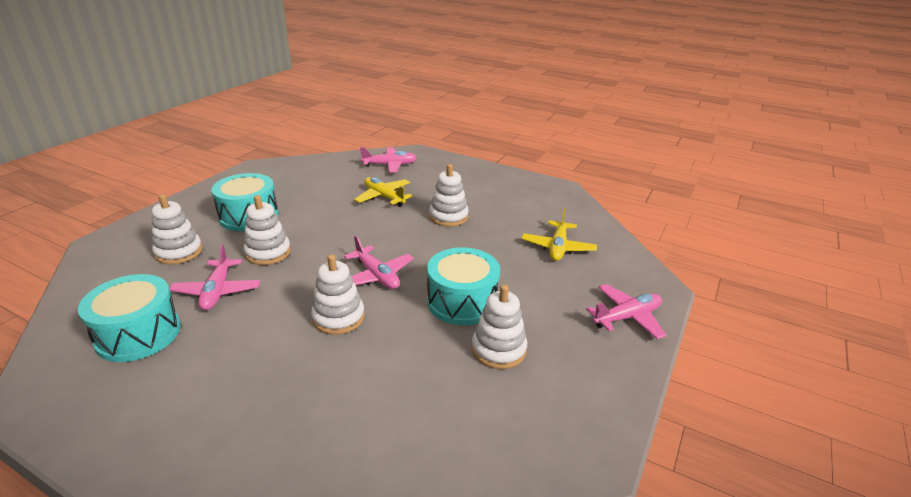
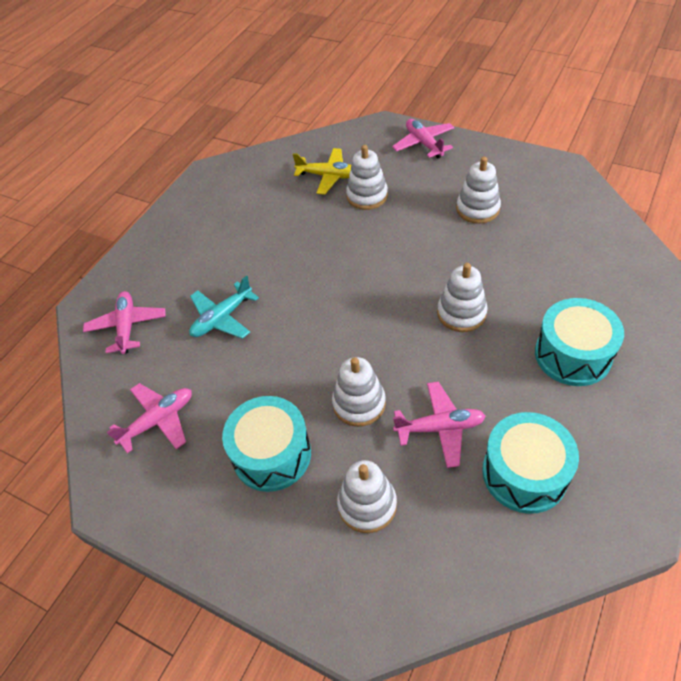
camera: 85 degrees left, 20 degrees up
pink plane [344,235,414,289] -> pink plane moved to [107,383,192,453]
yellow plane [354,177,413,207] -> turquoise plane [189,275,259,339]
turquoise drum [427,247,500,325] -> turquoise drum moved to [535,298,624,386]
white stacking toy [429,164,469,227] -> white stacking toy moved to [346,145,388,210]

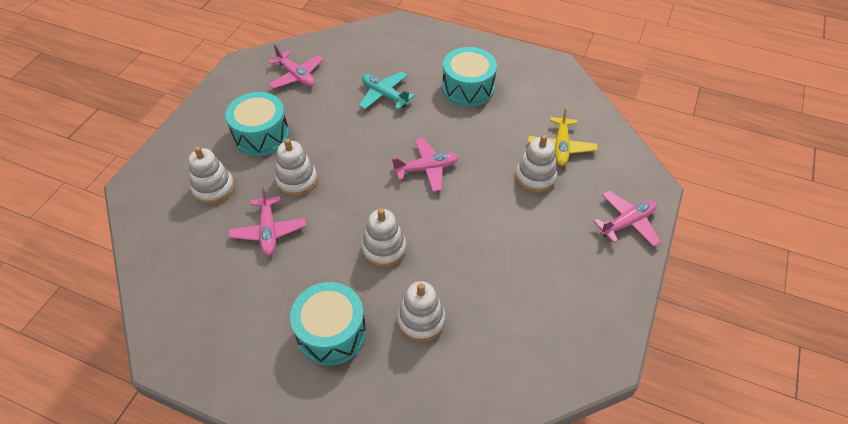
camera: 80 degrees right, 0 degrees up
pink plane [83,291,166,354] -> pink plane moved to [392,138,459,192]
white stacking toy [456,157,501,224] -> white stacking toy moved to [397,281,445,342]
turquoise drum [482,412,579,514] -> turquoise drum moved to [442,47,497,107]

